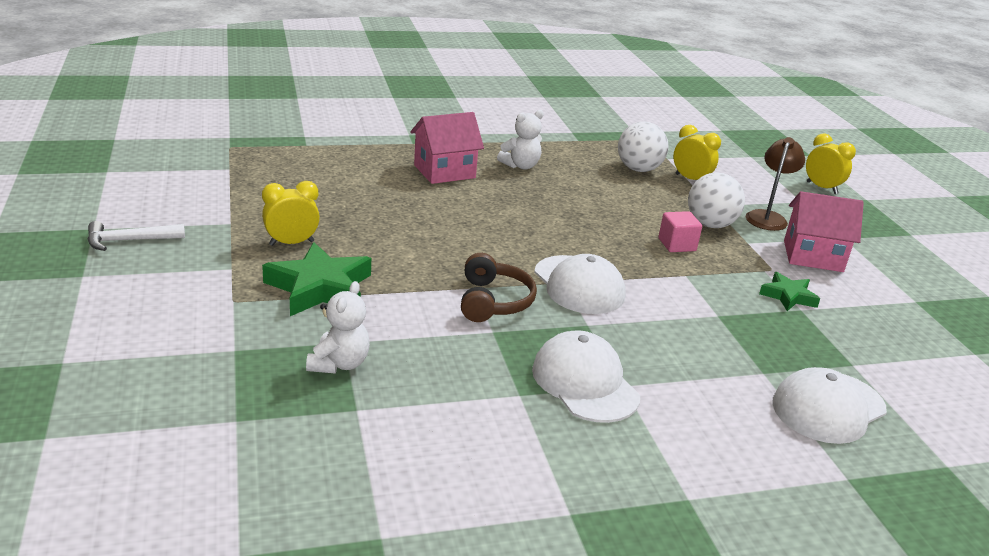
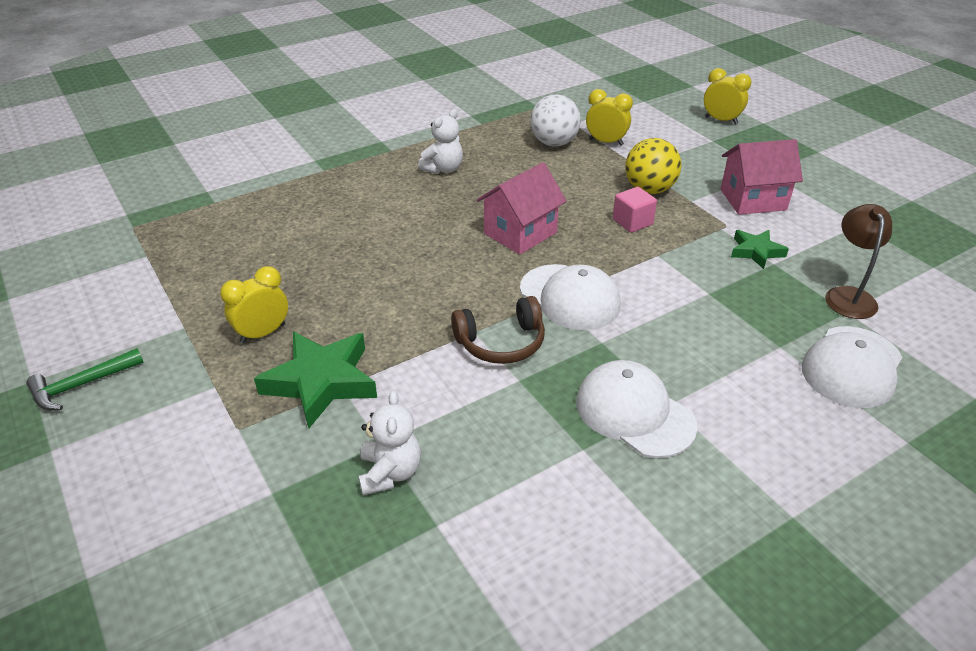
camera: 15 degrees left, 10 degrees up
white hammer [87,221,185,251] -> green hammer [26,348,144,410]
pink house [410,112,484,184] -> pink house moved to [477,162,567,255]
brown headphones [461,253,537,322] -> brown headphones turned 90 degrees clockwise [451,296,545,364]
white ball [688,172,745,228] -> yellow ball [625,138,682,194]
brown lamp [746,137,805,231] -> brown lamp moved to [825,204,892,319]

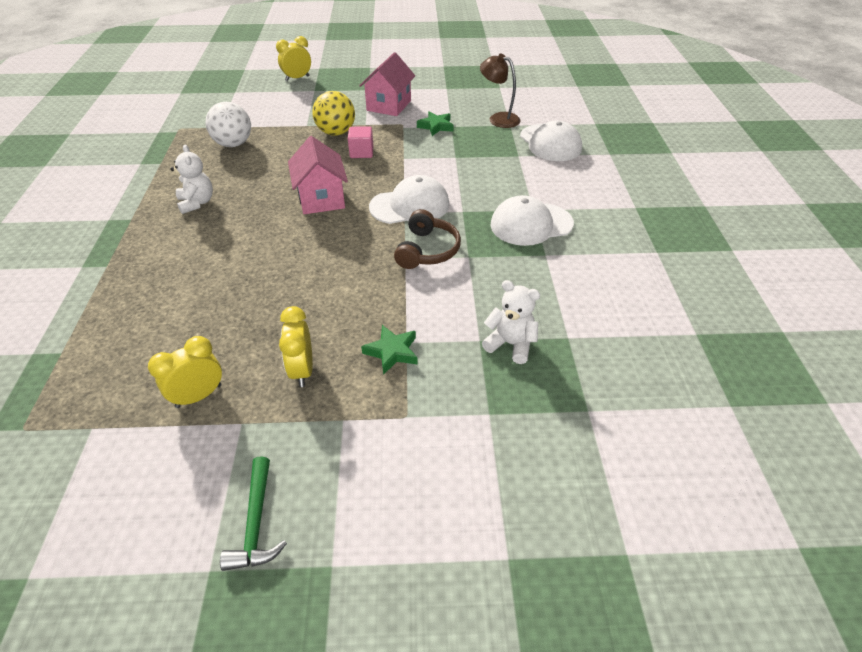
camera: 60 degrees left, 5 degrees up
green star [254,331,377,429] -> green star [361,325,418,375], size x0.56
yellow clock [586,89,633,146] -> yellow clock moved to [148,336,222,408]

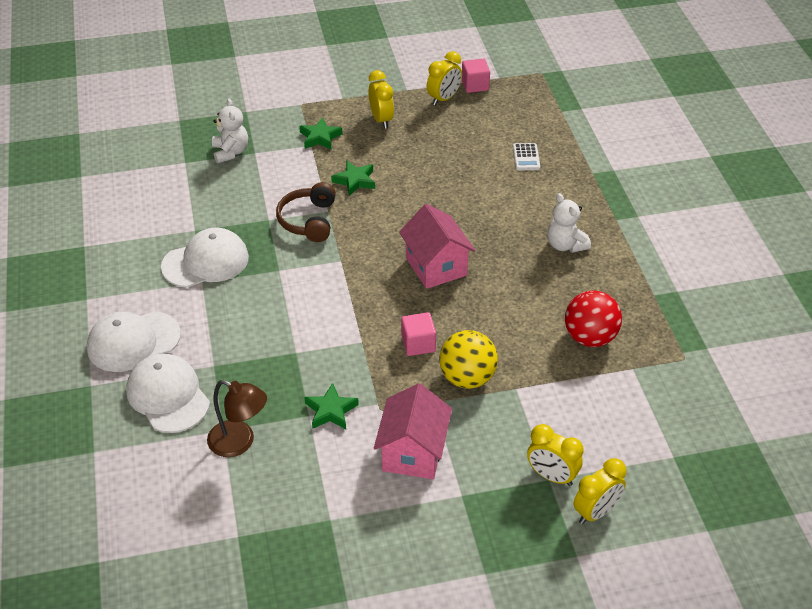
camera: 170 degrees right, 0 degrees up
white ball [206,102,251,147] -> red ball [565,290,622,347]
green hammer [220,456,287,571] -> none
white cap [369,175,450,224] -> white cap moved to [87,311,181,372]
white teddy bear [482,280,540,364] -> white teddy bear turned 120 degrees counterclockwise [212,98,248,163]
none -> green star [331,161,375,196]
none -> pink cube [462,59,490,93]
none -> white calculator [513,143,540,170]
none -> yellow clock [527,424,583,486]

